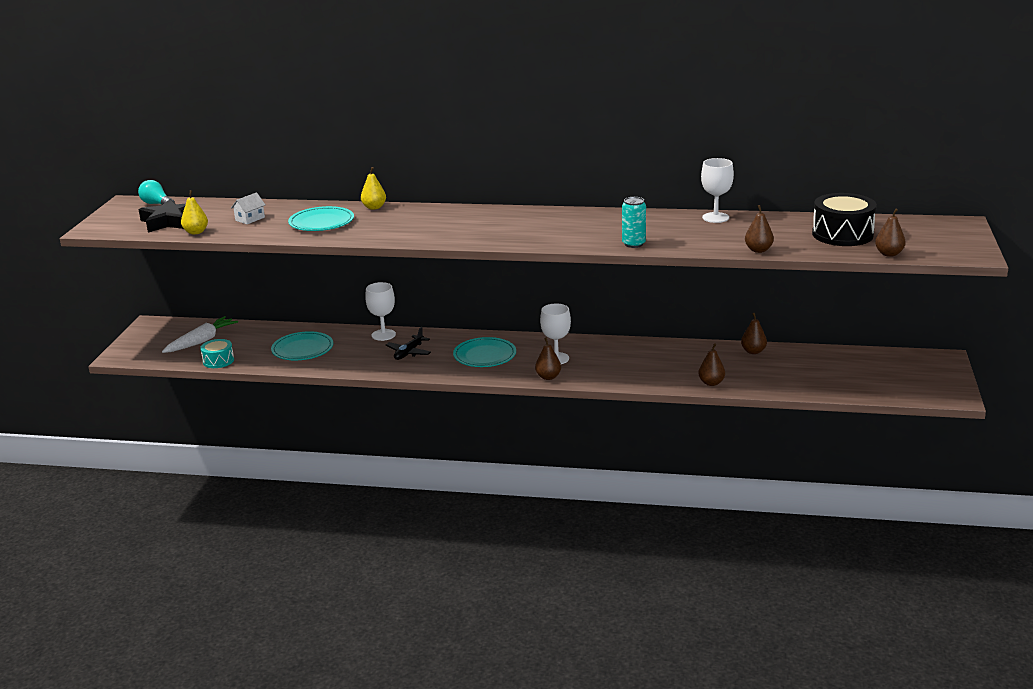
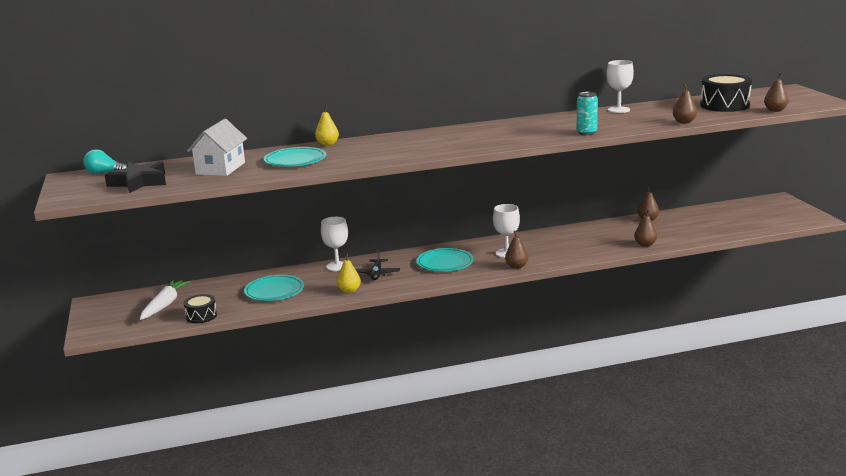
camera: 25 degrees left, 5 degrees down
yellow pear [181,190,208,234] -> yellow pear moved to [337,254,361,293]
turquoise drum [200,339,234,368] -> black drum [183,294,217,323]
white house [231,192,265,224] -> white house [187,119,247,176], size x1.89

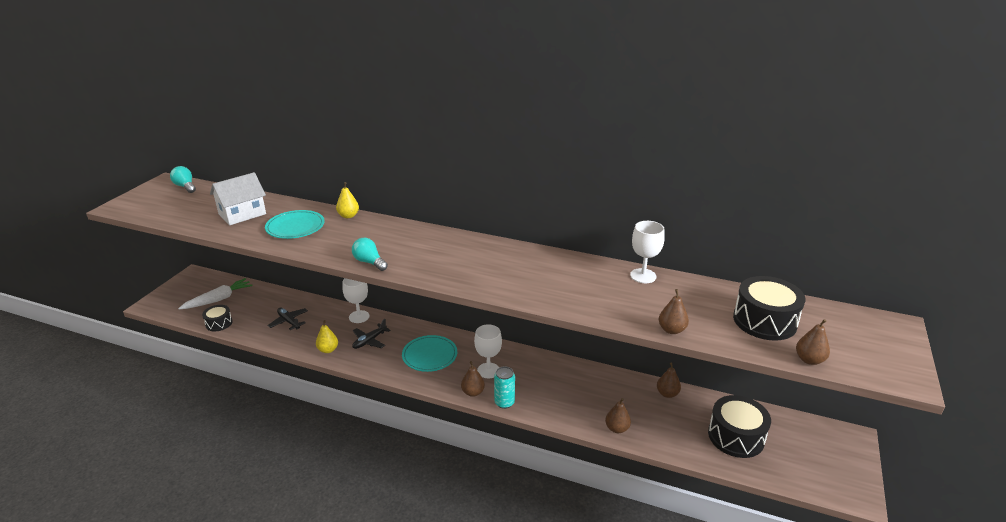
camera: 35 degrees right, 10 degrees up
black star [105,161,166,193] -> none
turquoise plate [244,275,304,301] -> black plane [268,308,308,330]
turquoise can [577,92,598,135] -> turquoise can moved to [494,366,515,409]
none -> turquoise light bulb [352,238,388,271]
none -> black drum [708,395,771,458]

